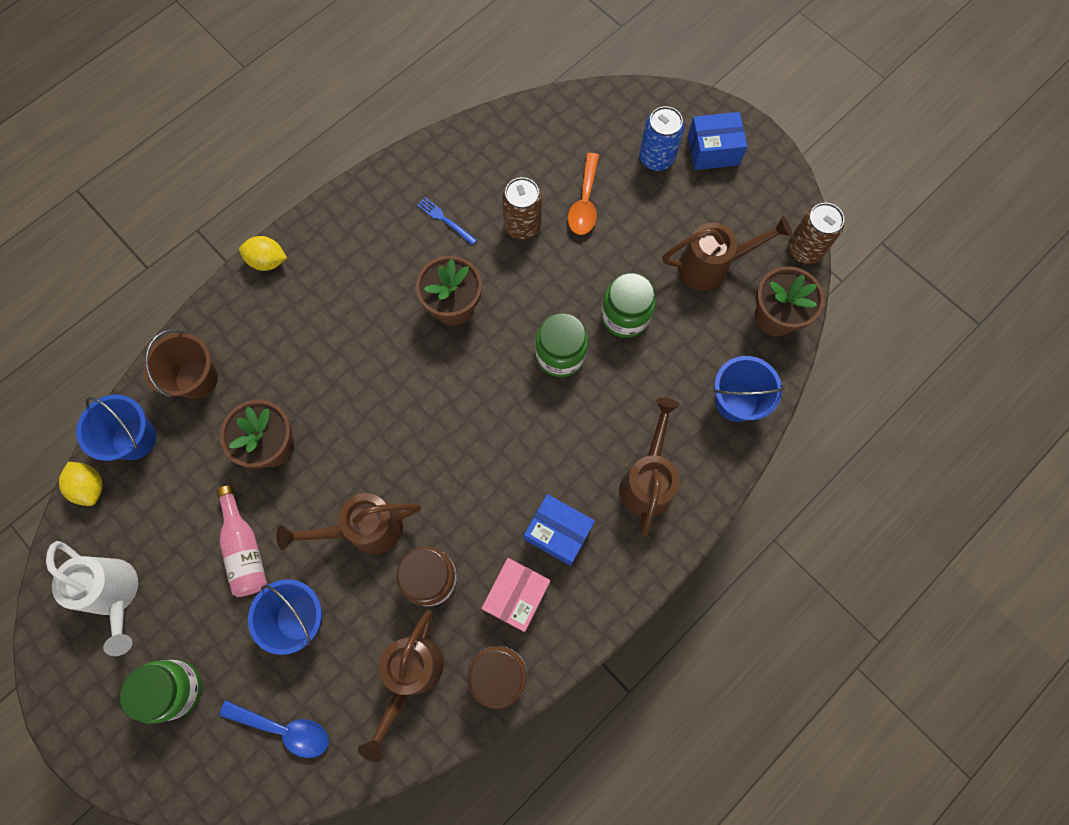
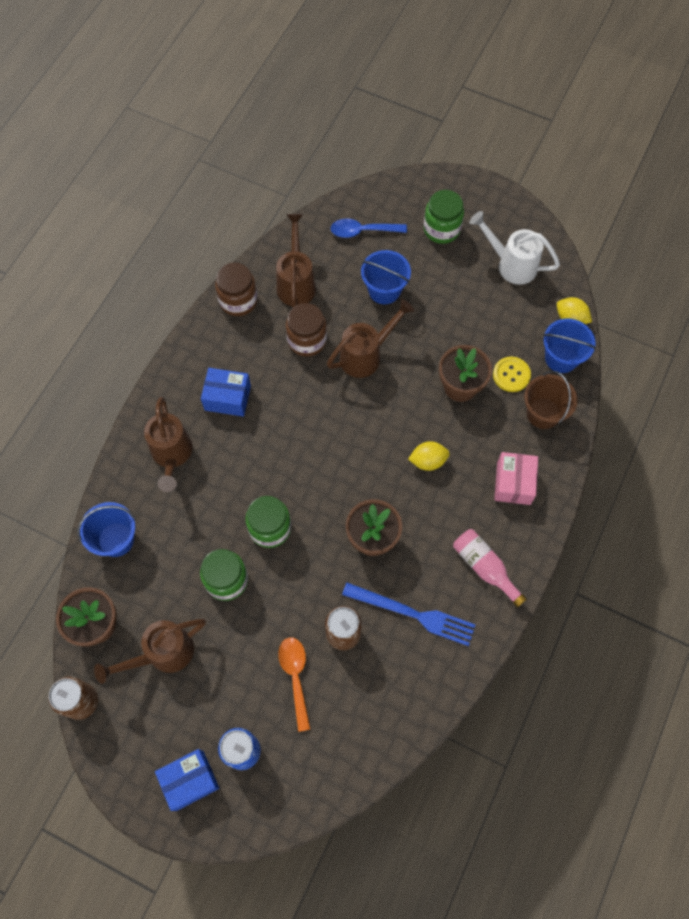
camera: 160 degrees right, 5 degrees down
pink bottle [216,485,267,597] -> pink bottle moved to [453,529,527,608]
yellow lemon [239,236,287,271] -> yellow lemon moved to [408,441,450,471]
blue fork [417,197,477,245] -> blue fork [342,583,475,646], size x2.01
pink box [481,558,550,632] -> pink box moved to [494,452,538,505]
none -> yellow button [493,357,531,392]

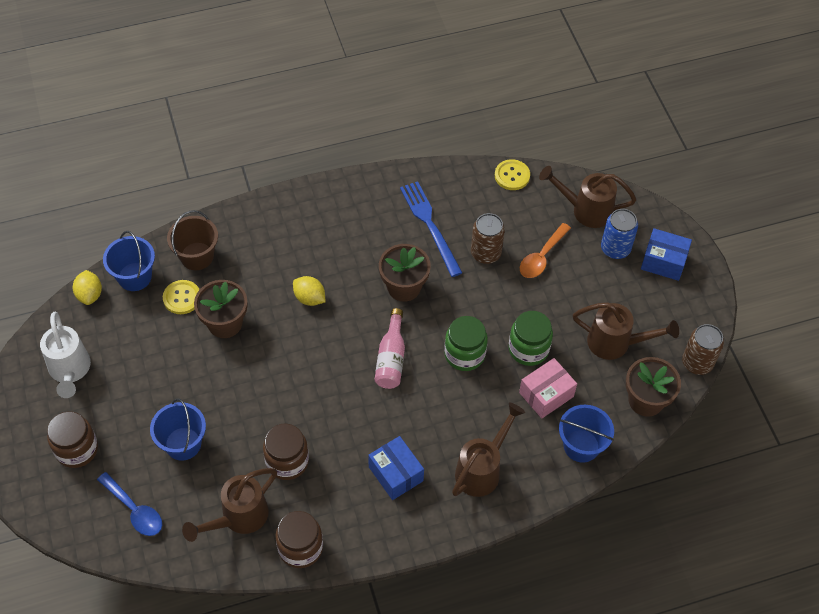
camera: 135 degrees left, 10 degrees down
brown watering can [327,299,414,378] -> brown watering can moved to [539,166,636,228]
green jar [423,190,464,244] -> brown jar [47,411,98,468]
pink bottle [453,529,527,608] -> pink bottle moved to [375,308,405,389]
pink box [494,452,538,505] -> pink box moved to [519,358,577,418]
none -> yellow button [495,159,530,190]

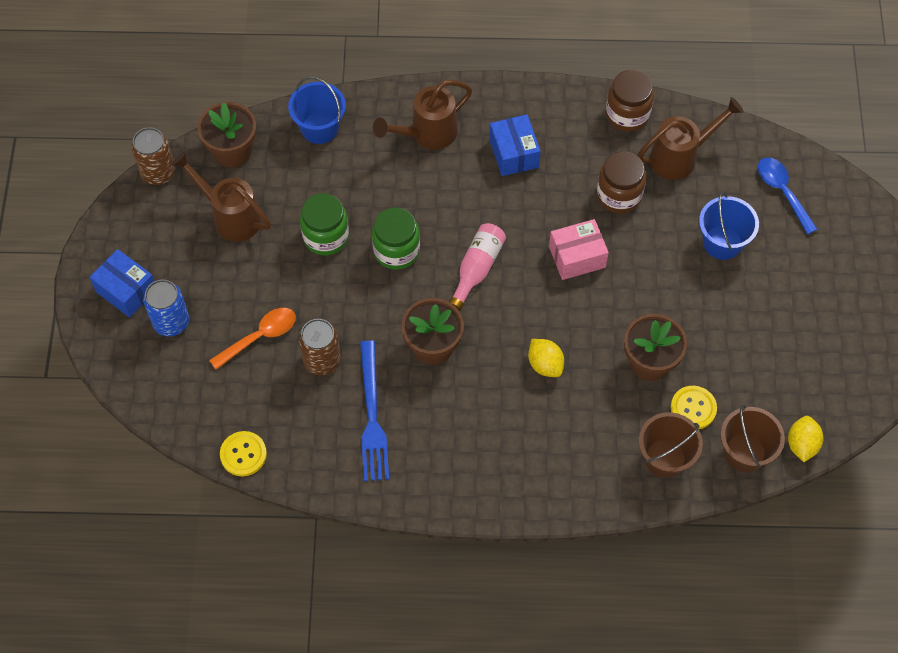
camera: 160 degrees left, 5 degrees up
white watering can [40,312,91,398] -> none
brown jar [47,411,98,468] -> none
blue bucket [103,231,155,291] -> brown bucket [721,405,785,472]
pink box [519,358,577,418] -> pink box moved to [549,219,609,280]
brown watering can [539,166,636,228] -> none

